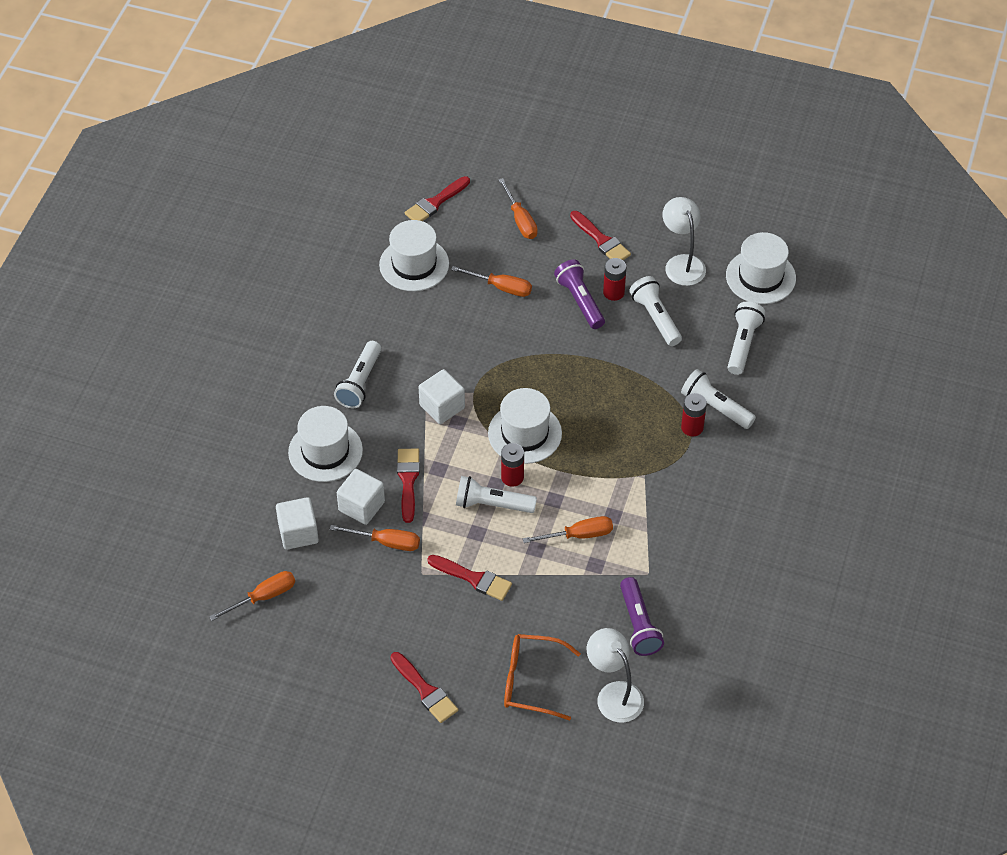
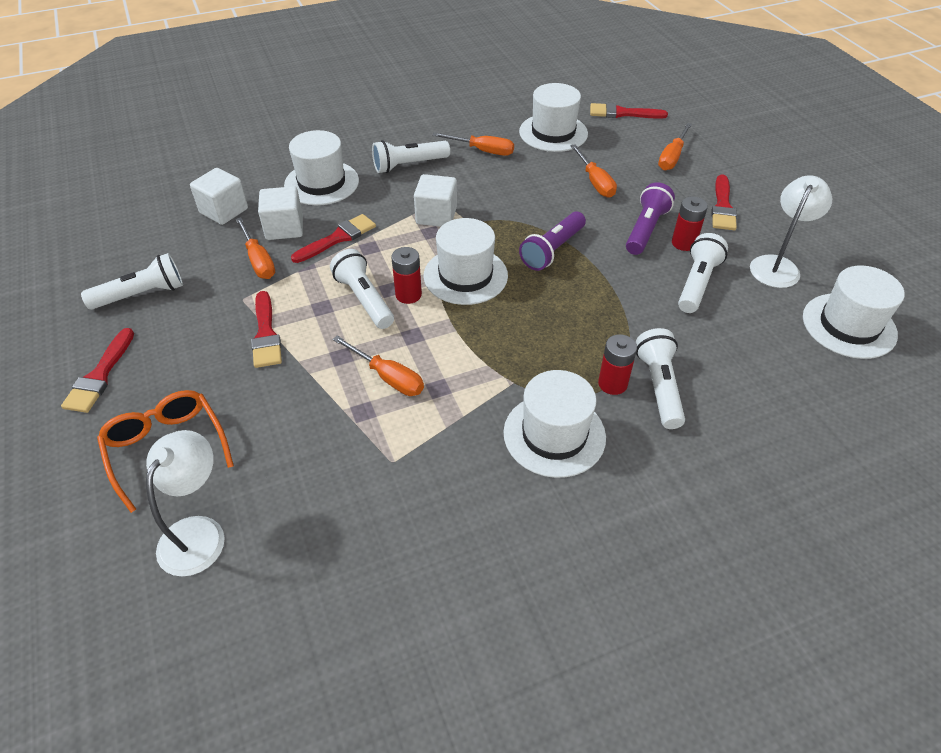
camera: 50 degrees right, 5 degrees down
orange screwdriver [209,571,295,621] -> orange screwdriver moved to [432,132,514,156]
purple flashlight [620,577,664,656] -> purple flashlight moved to [519,212,586,271]
white flashlight [727,301,765,375] -> white flashlight moved to [81,253,183,310]
none -> white hat [503,370,606,478]

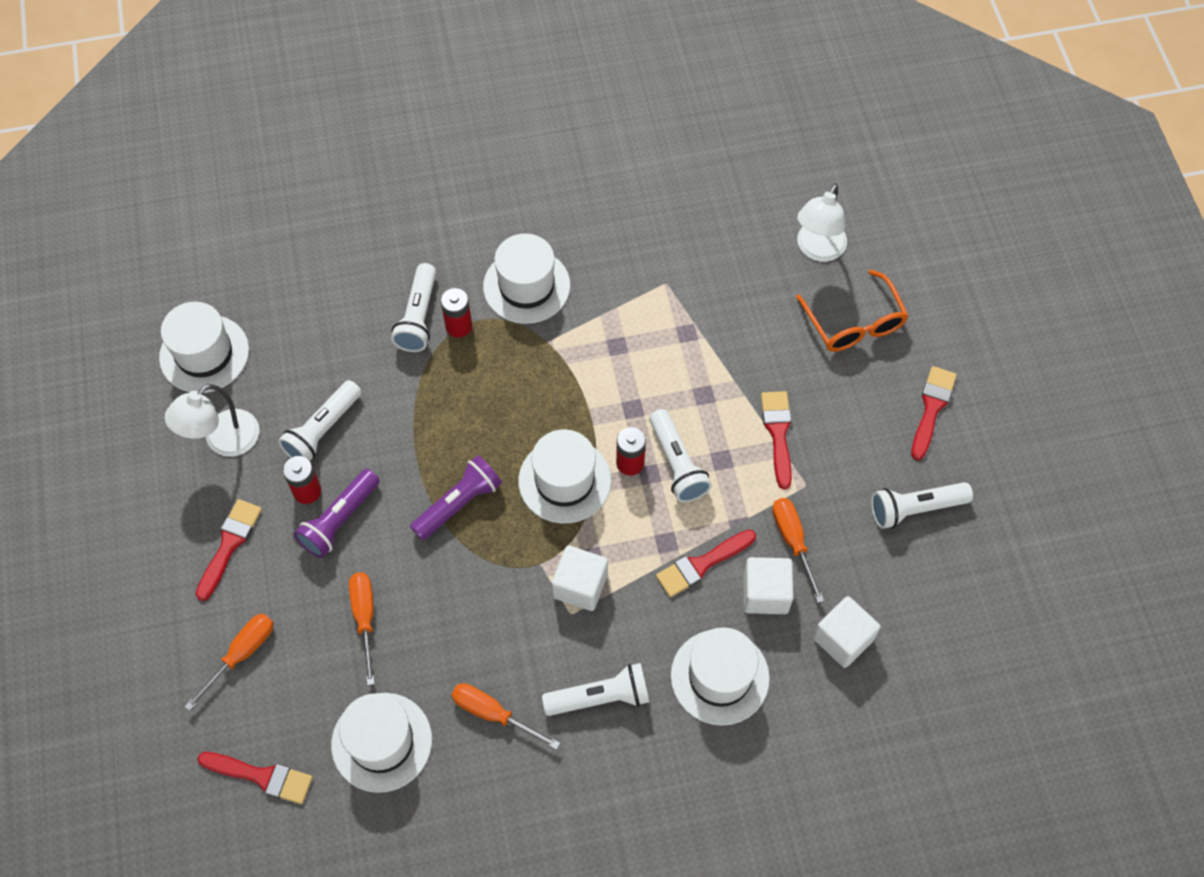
camera: 170 degrees left, 15 degrees up
orange screwdriver [332,336,424,396] -> none

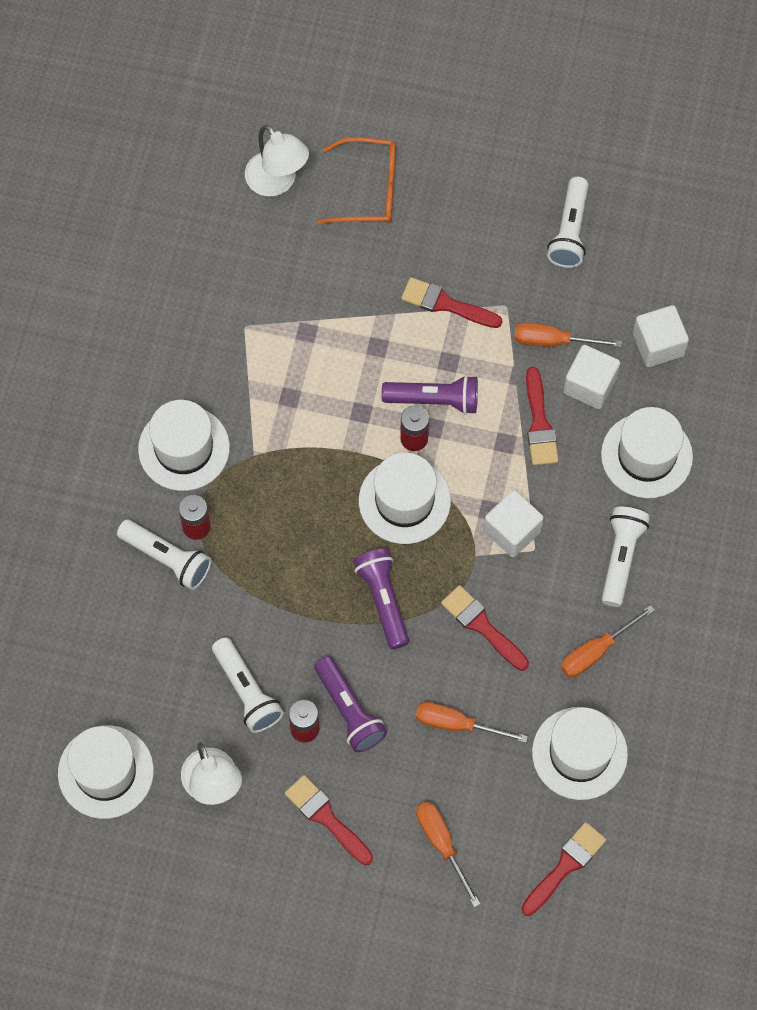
camera: 65 degrees left, 5 degrees up
white flashlight [649,409,712,502] -> purple flashlight [382,375,478,415]
red brush [911,366,957,460] -> red brush moved to [441,585,529,671]

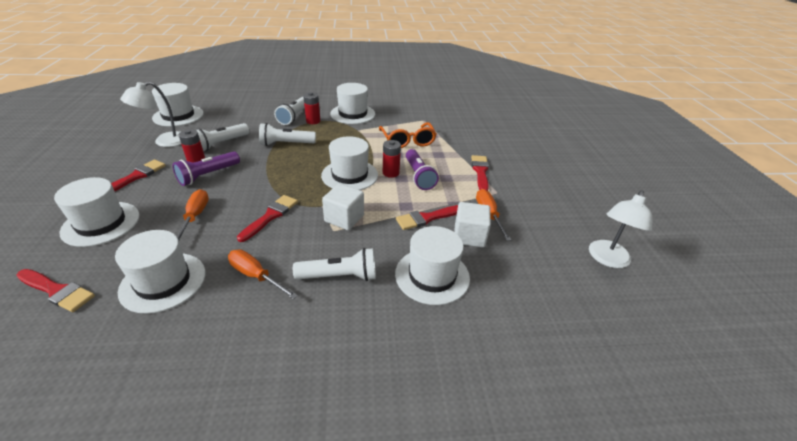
camera: 70 degrees right, 30 degrees down
white lamp [245,125,309,197] -> white lamp moved to [589,190,652,268]
orange glasses [317,137,396,224] -> orange glasses moved to [379,122,436,148]
purple flashlight [353,549,409,649] -> none
orange screwdriver [416,802,480,907] -> white hat [54,177,140,247]
white flashlight [547,177,589,268] -> white flashlight moved to [259,123,316,146]
white cube [633,305,689,367] -> none

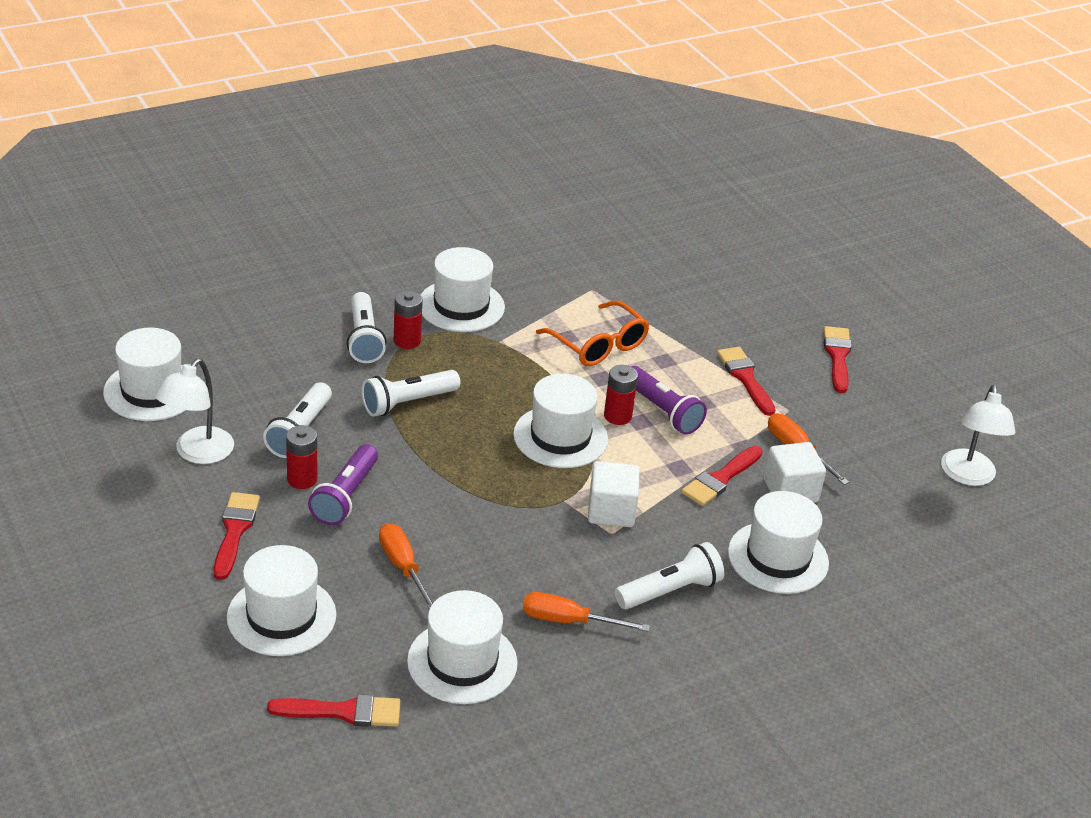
camera: 25 degrees left, 0 degrees up
red brush [237,195,298,242] -> red brush moved to [824,326,852,393]

